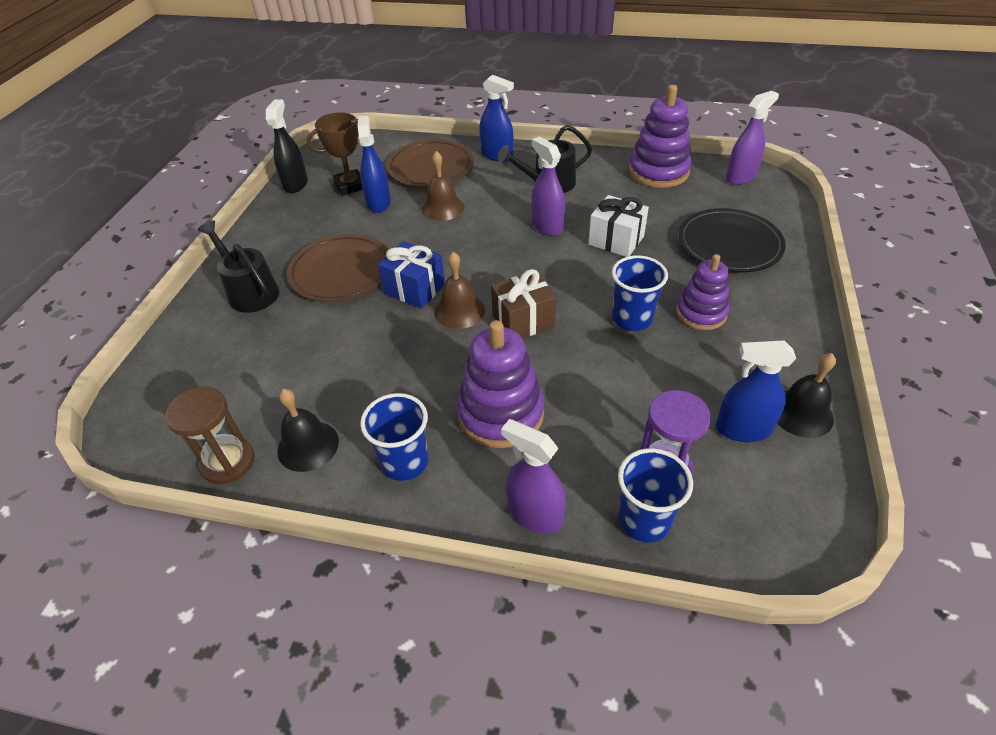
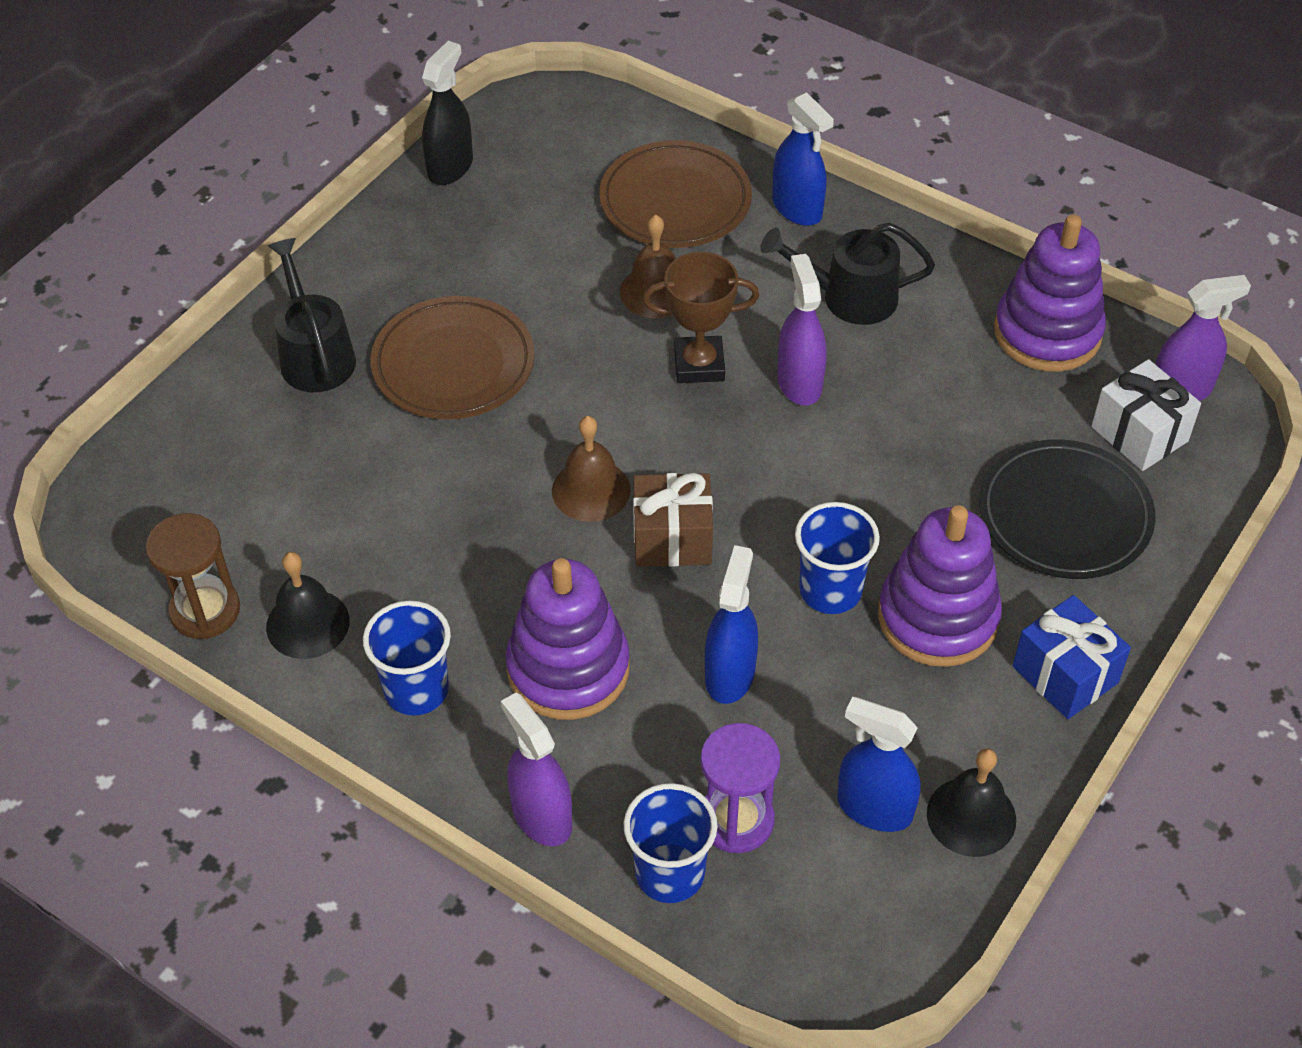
camera: 20 degrees right, 5 degrees up
brown trophy [307,112,363,196] -> brown trophy moved to [643,252,759,383]
blue spray bottle [358,116,391,213] -> blue spray bottle moved to [705,545,758,704]
blue gift [378,241,445,309] -> blue gift moved to [1013,595,1131,719]
white gift [588,195,649,257] -> white gift moved to [1091,359,1201,471]
purple stacking toy [676,254,729,330] -> purple stacking toy [878,505,1002,667], size x1.53

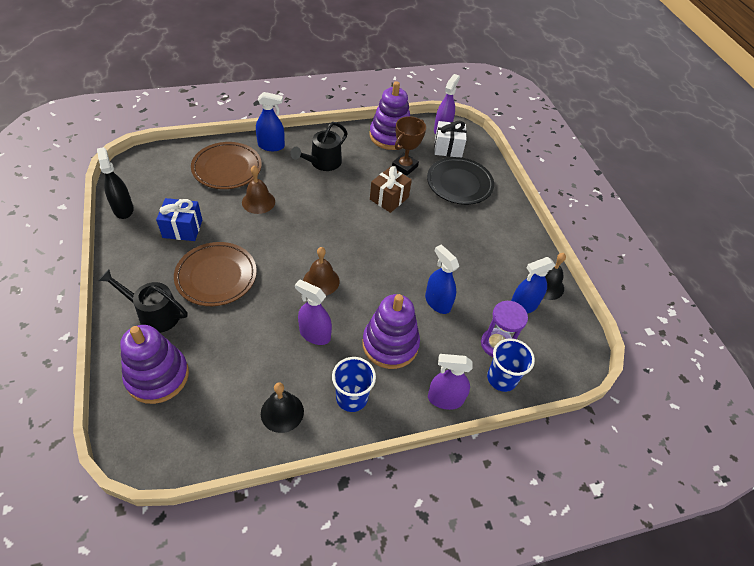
camera: 55 degrees left, 0 degrees up
brown hourglass [146,513,240,639] -> none
brown gift [633,473,713,567] -> brown gift moved to [370,166,412,213]
brown trophy [643,252,759,383] -> brown trophy moved to [392,116,426,176]
purple spray bottle [777,254,826,406] -> purple spray bottle moved to [295,279,332,345]
blue cup [795,502,880,614] -> none
purple stacking toy [878,505,1002,667] -> purple stacking toy moved to [120,325,189,404]
blue gift [1013,595,1131,719] -> blue gift moved to [156,198,202,241]

